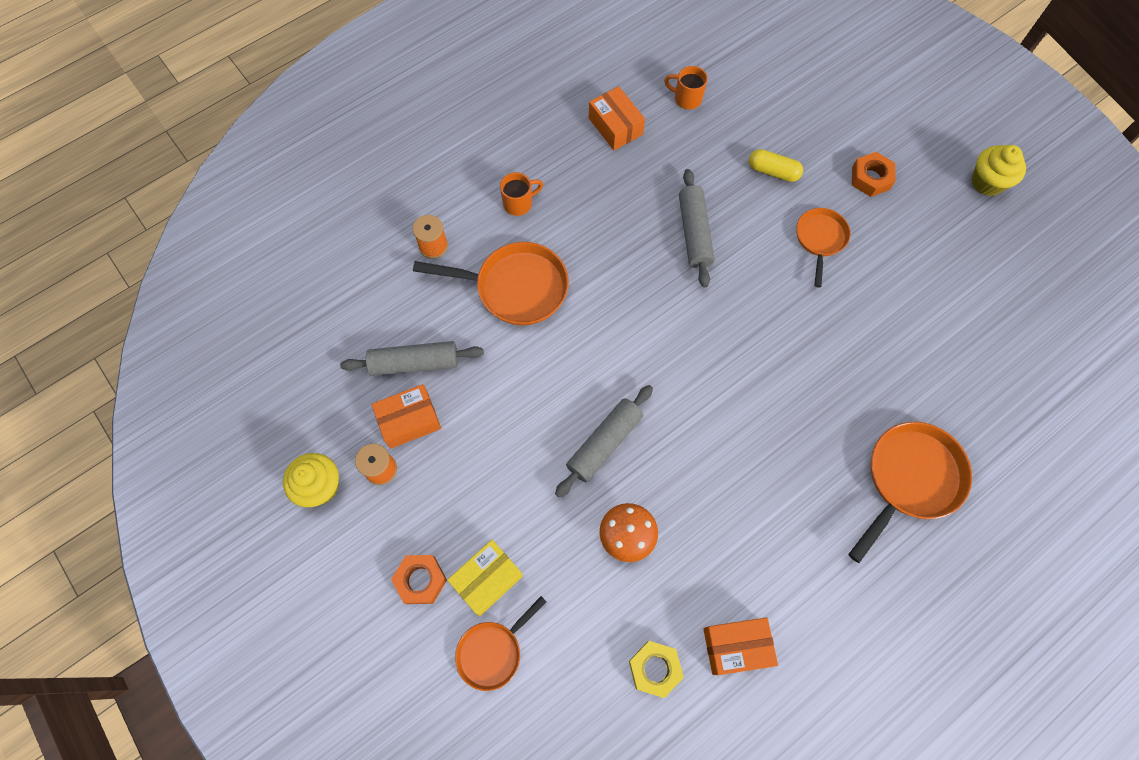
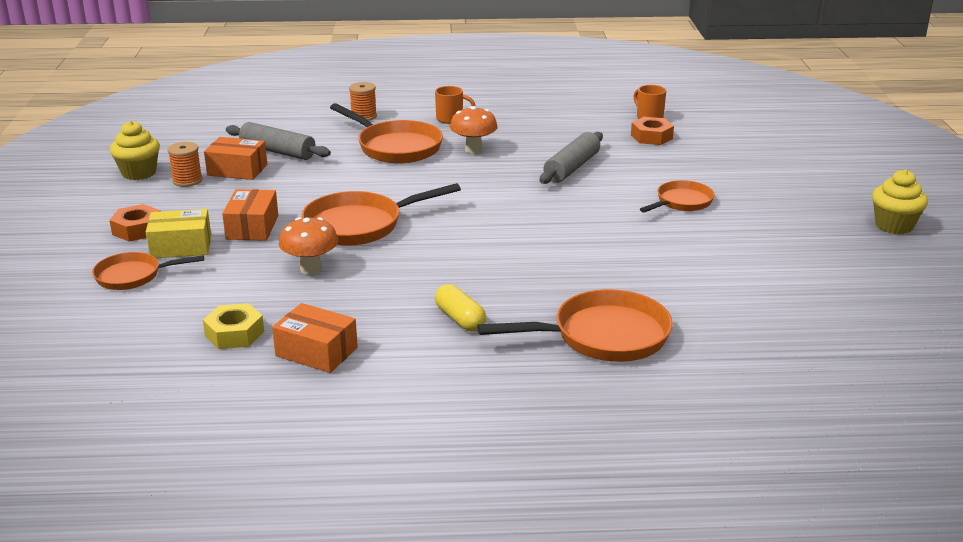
camera: 35 degrees right, 40 degrees down
grey rolling pin [555,385,653,497] -> orange pan [301,183,461,246]
orange box [589,86,645,150] -> orange box moved to [222,189,278,241]
yellow capsule [749,149,803,182] -> yellow capsule moved to [435,284,486,331]
orange nut [852,152,895,197] -> orange nut moved to [631,117,674,145]
none -> orange mushroom [450,106,498,154]

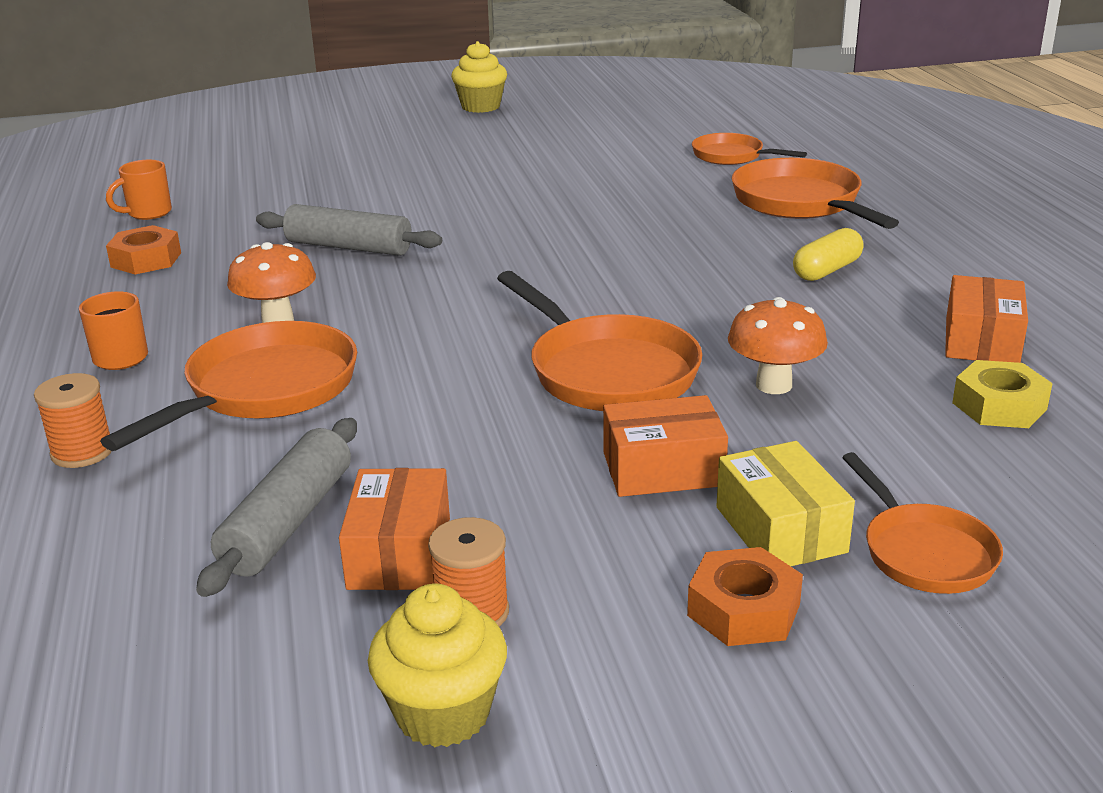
camera: 100 degrees left, 0 degrees up
orange nut [631,117,674,145] -> orange nut moved to [106,225,181,275]
orange pan [640,180,715,213] -> orange pan moved to [692,133,807,165]

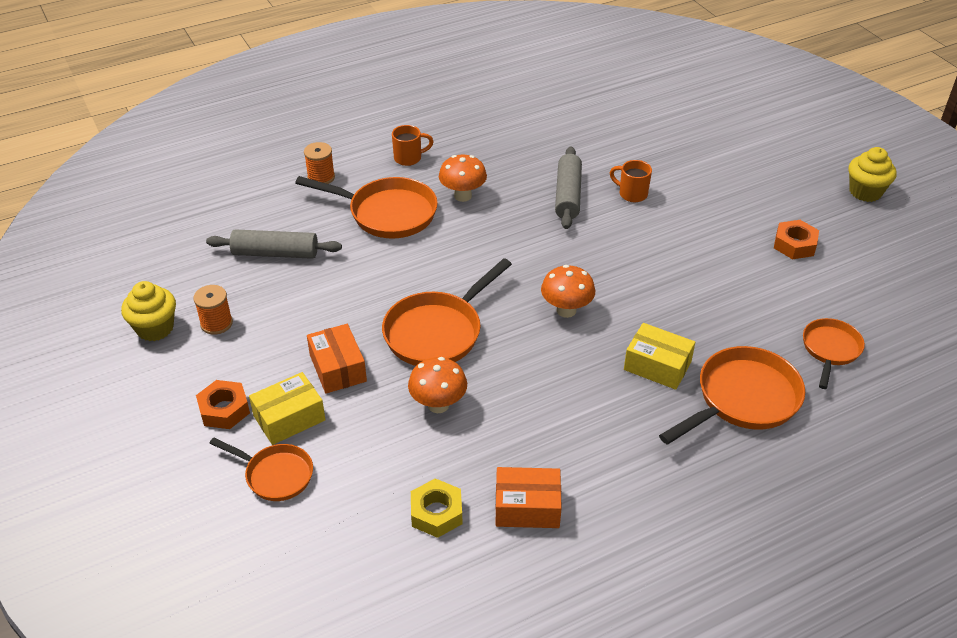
camera: 75 degrees right, 15 degrees up
orange mug [106,160,172,220] -> orange mug moved to [610,160,652,202]
orange nut [106,225,181,275] -> orange nut moved to [774,220,819,259]
orange box [339,468,450,590] -> none
yellow capsule [793,228,864,281] -> none
orange pan [842,452,1003,594] -> orange pan turned 120 degrees counterclockwise [209,437,313,501]
none -> orange mushroom [541,265,595,318]
none -> yellow box [624,323,695,390]

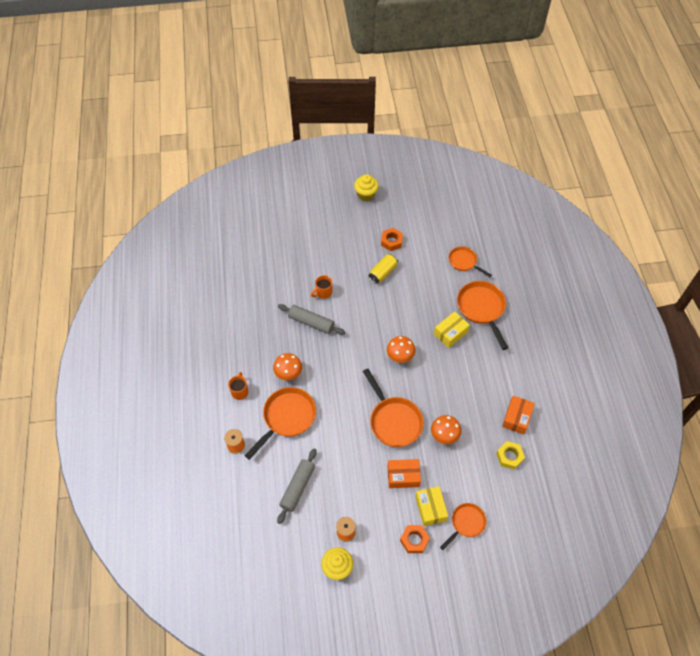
camera: 70 degrees left, 15 degrees up
none -> yellow can [369,254,398,284]

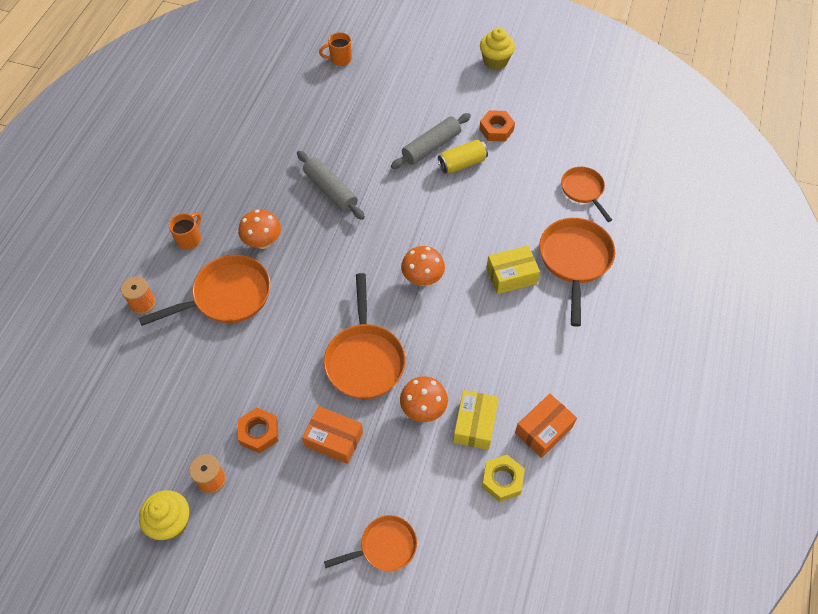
camera: 25 degrees right, 0 degrees up
grey rolling pin [277,448,317,524] -> grey rolling pin moved to [391,113,471,169]
orange mug [311,275,332,299] -> orange mug moved to [319,32,352,66]
orange nut [400,525,430,553] -> orange nut moved to [238,408,278,453]
yellow box [415,486,448,526] -> yellow box moved to [453,390,499,450]

